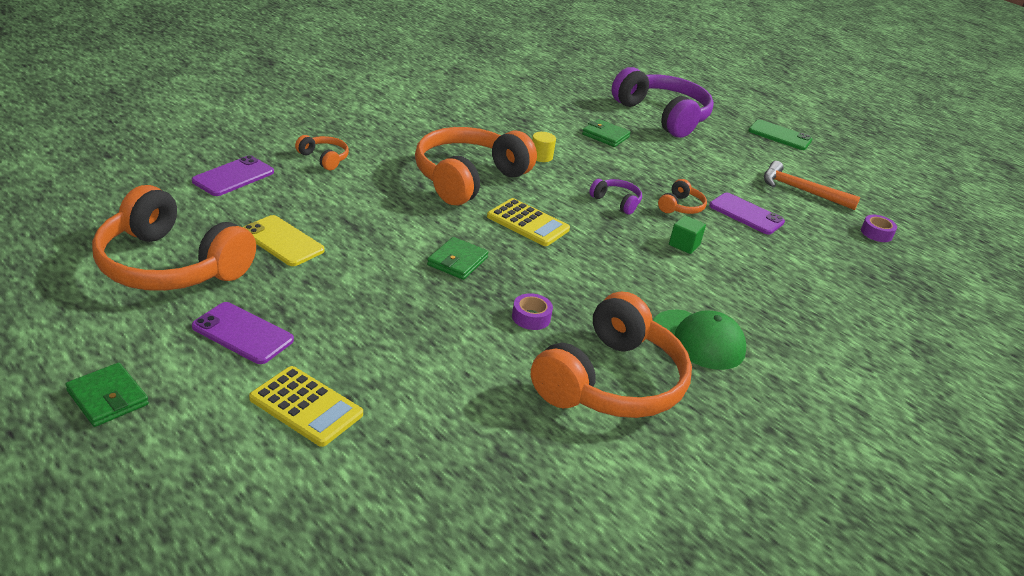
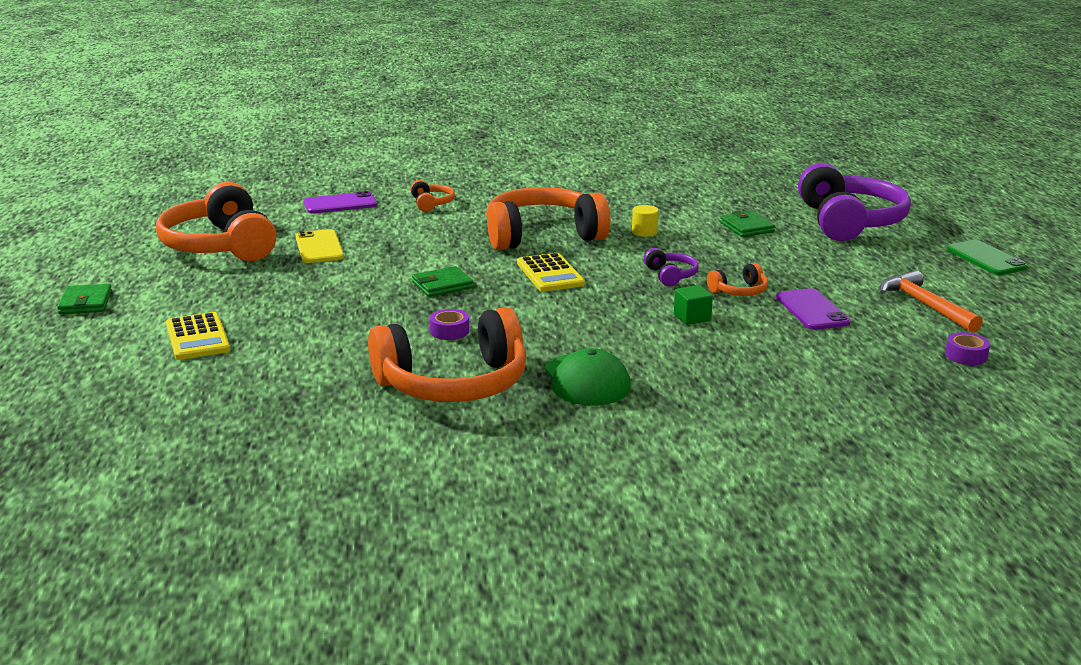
camera: 40 degrees right, 10 degrees down
purple phone [192,302,294,364] -> none

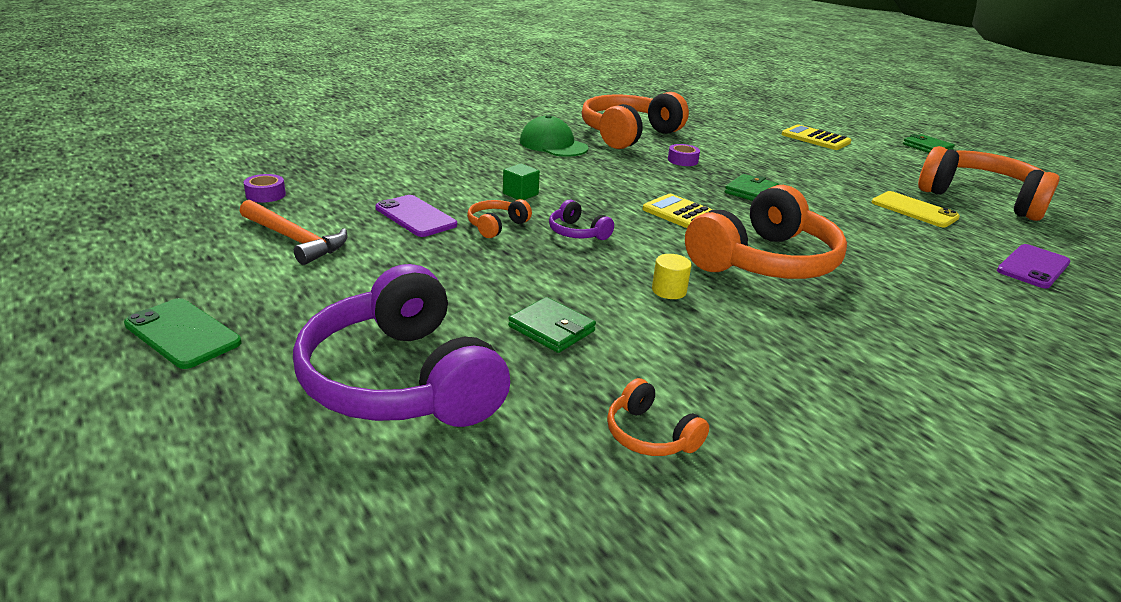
camera: 150 degrees right, 5 degrees up
orange headphones [410,180,455,212] -> orange headphones moved to [607,378,709,456]

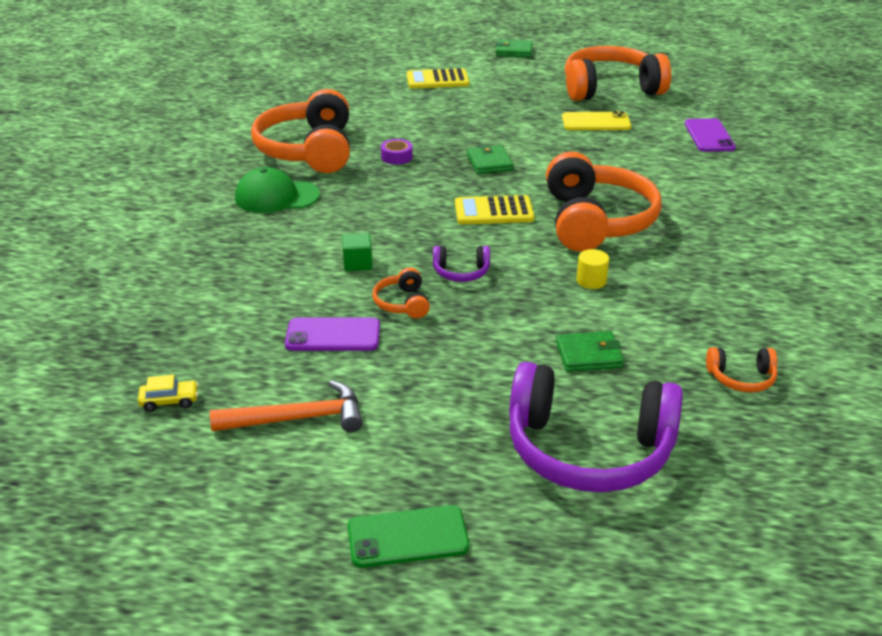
camera: 45 degrees left, 5 degrees up
purple tape [244,174,286,203] -> yellow car [138,374,199,412]

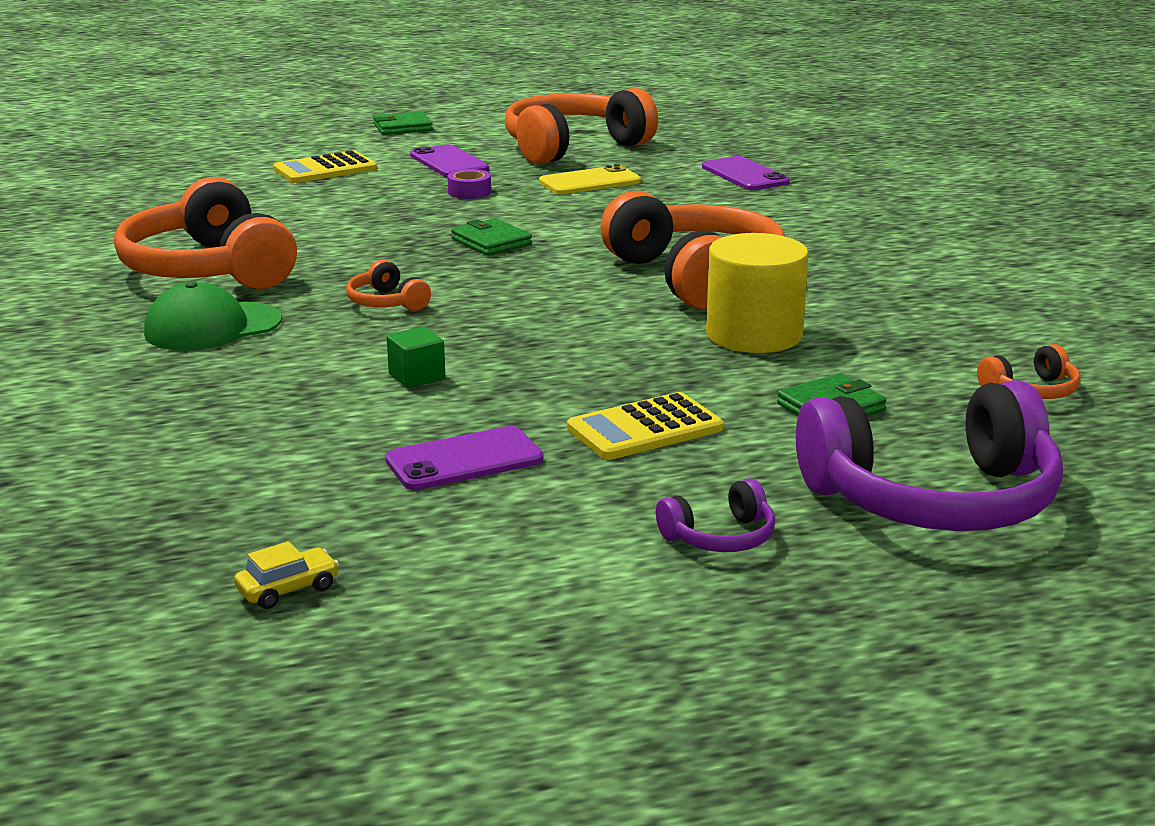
camera: 25 degrees left, 10 degrees down
orange hammer [210,380,363,432] -> none
green phone [348,505,469,568] -> none
orange headphones [373,268,430,318] -> orange headphones moved to [346,260,431,311]
purple tape [381,139,413,165] -> purple tape moved to [447,169,491,199]
purple headphones [433,246,490,282] -> purple headphones moved to [656,478,775,552]
yellow calculator [455,195,535,224] -> yellow calculator moved to [567,392,724,460]
yellow cylinder [577,249,609,289] -> yellow cylinder [706,233,809,353], size x2.23
none -> purple phone [410,144,489,177]

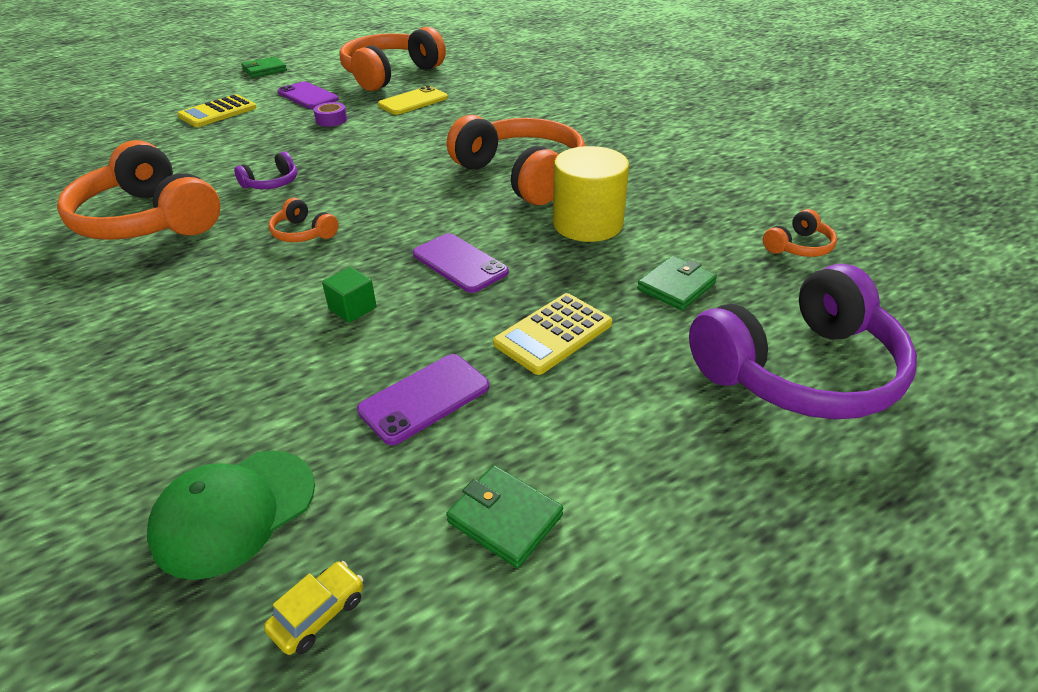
camera: 15 degrees left, 15 degrees up
green cap [144,281,282,351] -> green cap moved to [147,450,315,580]
green wallet [451,218,532,256] -> green wallet moved to [446,465,563,568]
purple headphones [656,478,775,552] -> purple headphones moved to [234,152,297,189]
purple phone [702,156,789,190] -> purple phone moved to [413,233,509,293]

